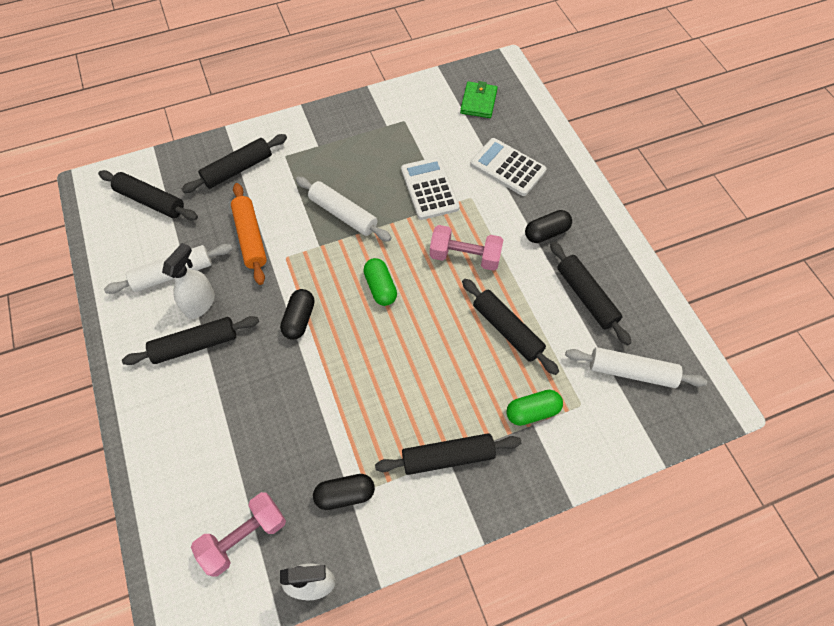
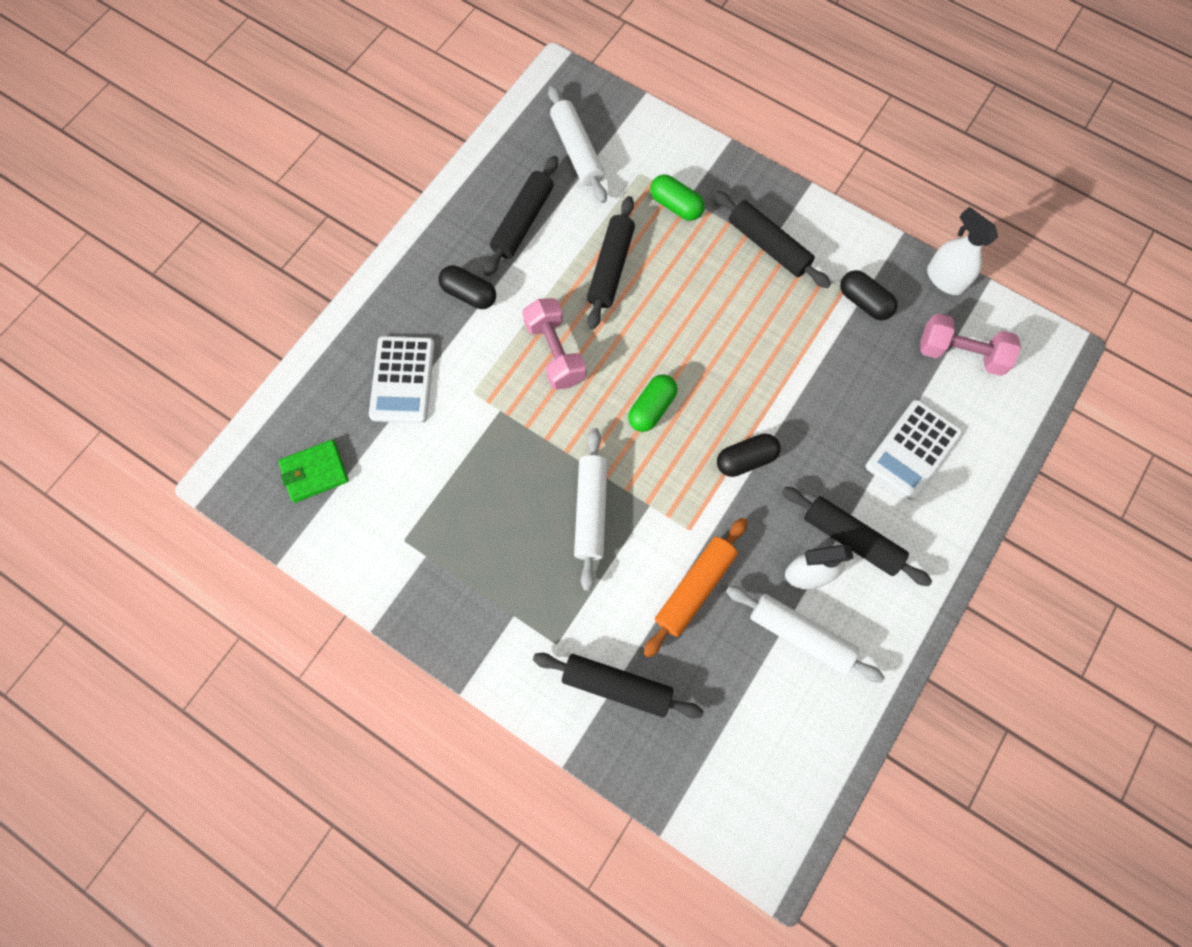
camera: 125 degrees left, 10 degrees up
black rolling pin [98,170,198,220] -> none
white calculator [401,157,460,220] -> white calculator moved to [866,400,963,500]

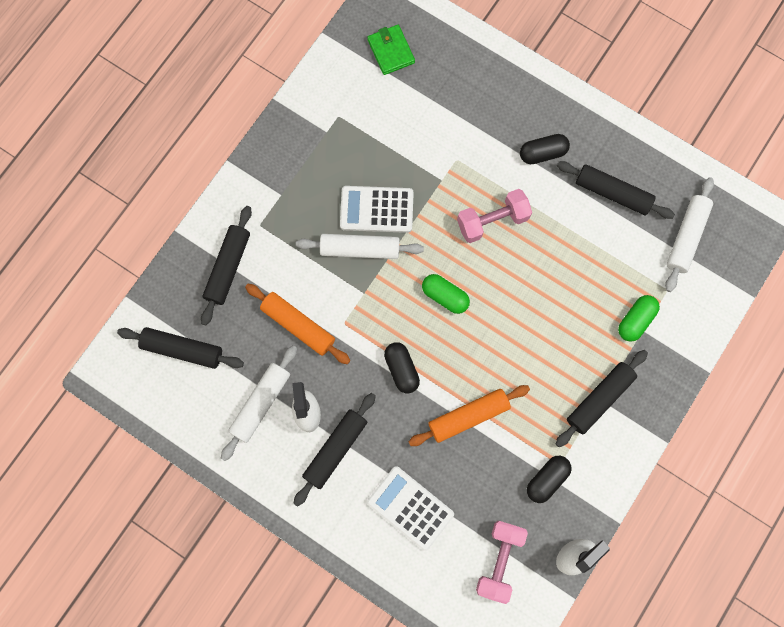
camera: 90 degrees right, 5 degrees up
white calculator [369,336,435,423] -> white calculator moved to [340,186,414,233]
black capsule [438,265,496,309] -> black capsule turned 45 degrees clockwise [520,134,570,164]
white rolling pin [548,85,607,203] -> white rolling pin turned 45 degrees counterclockwise [665,177,714,292]
black rolling pin [587,196,635,329] -> black rolling pin moved to [117,327,244,369]
none -> orange rolling pin [408,385,530,446]

